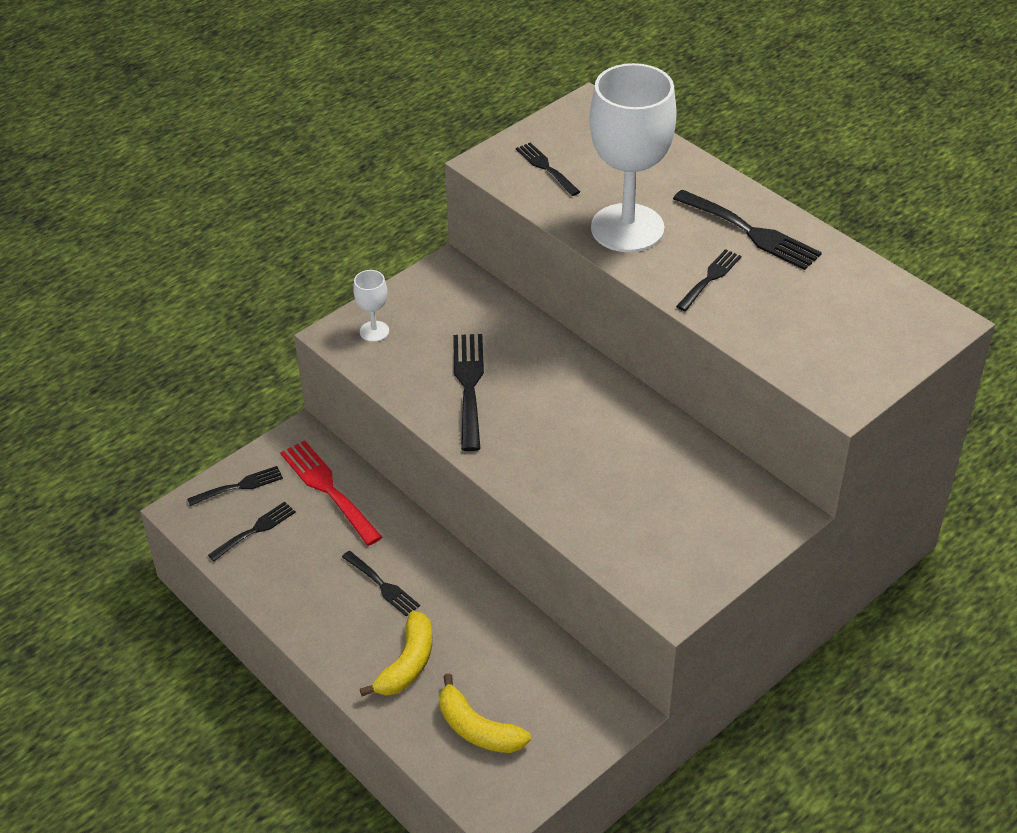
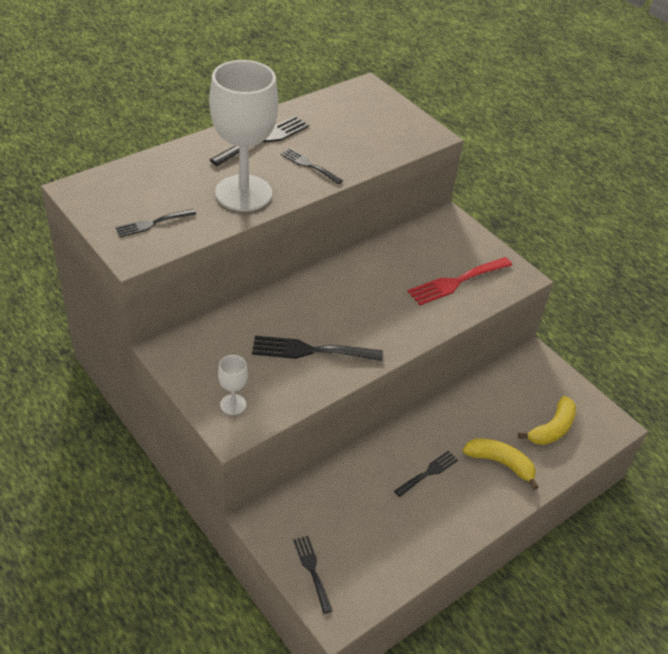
camera: 90 degrees left, 0 degrees up
black fork [208,502,296,561] -> none
red fork [280,440,382,546] -> red fork moved to [407,257,512,305]

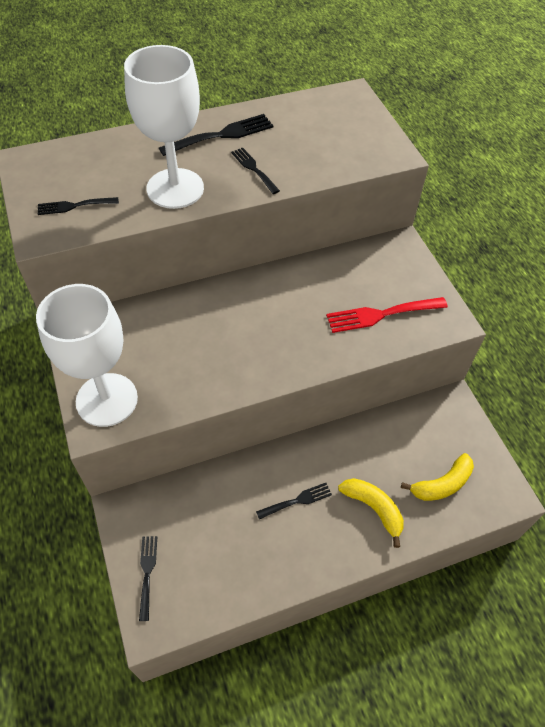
camera: 20 degrees right, 10 degrees up
white goblet [218,355,248,415] -> white goblet [36,284,138,427], size x2.39
black fork [252,336,383,361] -> none

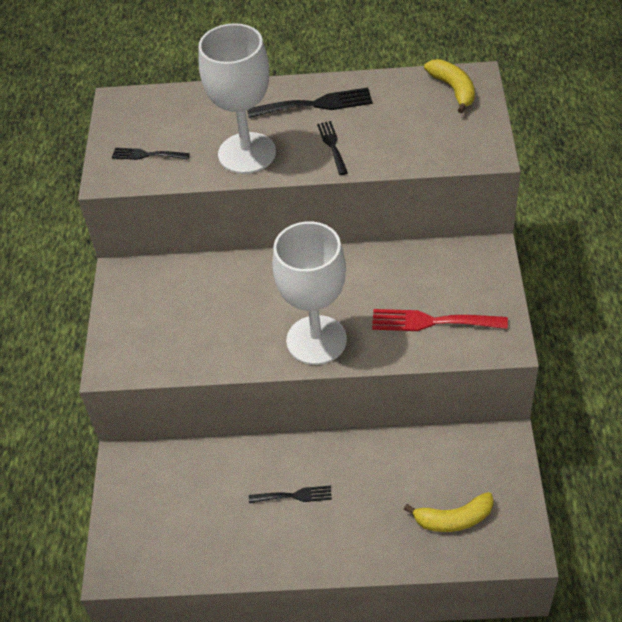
camera: 25 degrees right, 5 degrees down
white goblet [36,284,138,427] -> white goblet moved to [272,221,347,365]
black fork [139,536,157,621] -> none
yellow banana [338,478,404,548] -> yellow banana moved to [424,59,475,113]

